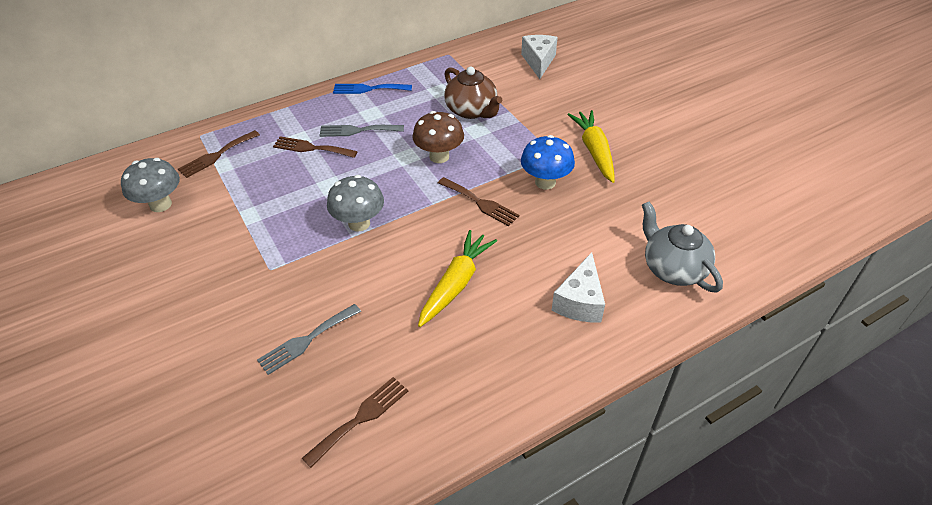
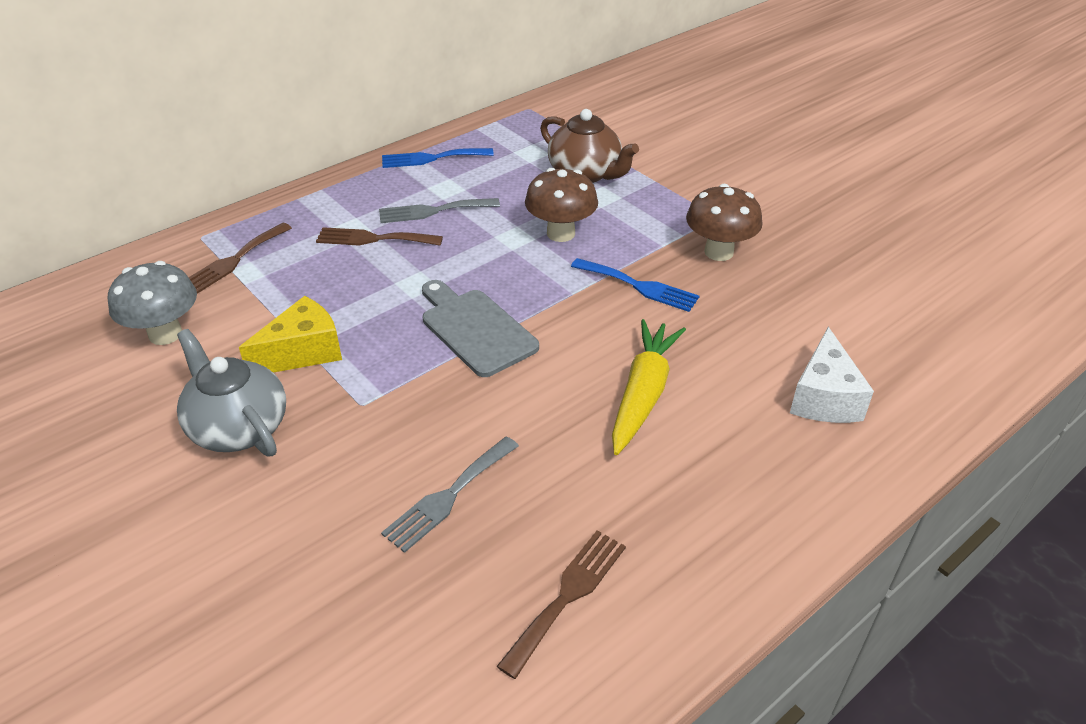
camera: 10 degrees left, 5 degrees down
grey mushroom [327,175,384,232] -> grey cutting board [422,280,539,377]
brown fork [438,177,519,226] -> blue fork [571,258,699,312]
white cheese [521,35,558,79] -> none
blue mushroom [521,135,575,190] -> brown mushroom [686,184,763,261]
yellow carrot [567,110,615,183] -> none
grey teapot [642,201,723,293] -> grey teapot moved to [177,329,286,457]
none -> yellow cheese [239,296,342,373]

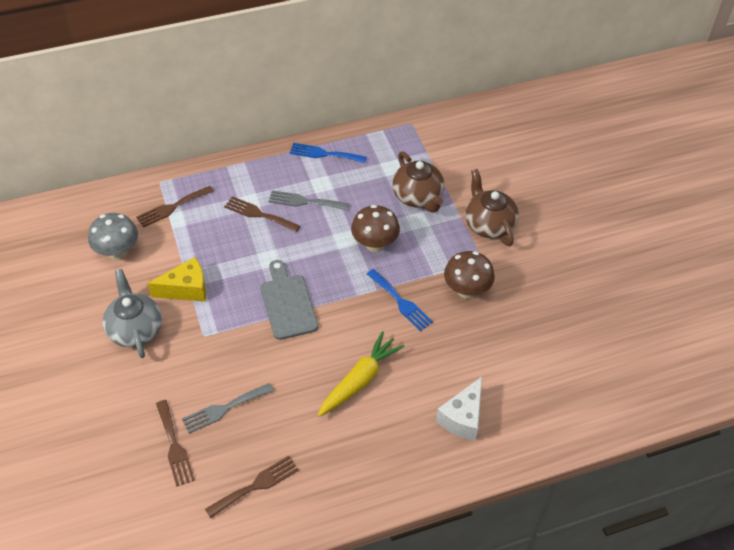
camera: 20 degrees right, 10 degrees up
none -> brown fork [156,400,195,486]
none -> brown teapot [465,169,519,246]

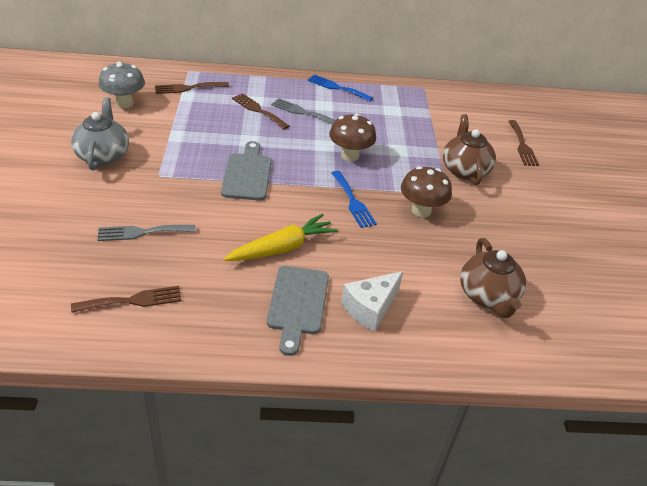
camera: 15 degrees right, 10 degrees down
yellow cheese [147,257,206,302] -> none
brown fork [156,400,195,486] -> brown fork moved to [508,120,539,166]
brown teapot [392,152,444,213] -> brown teapot moved to [460,238,526,318]
none -> grey cutting board [267,266,329,356]

